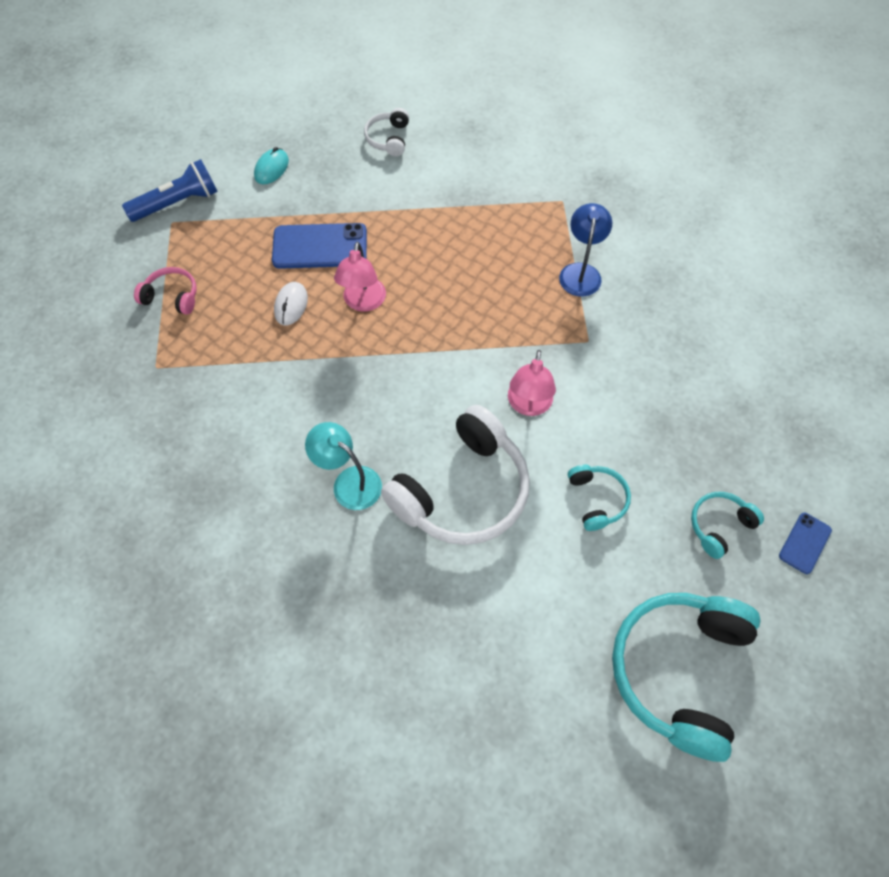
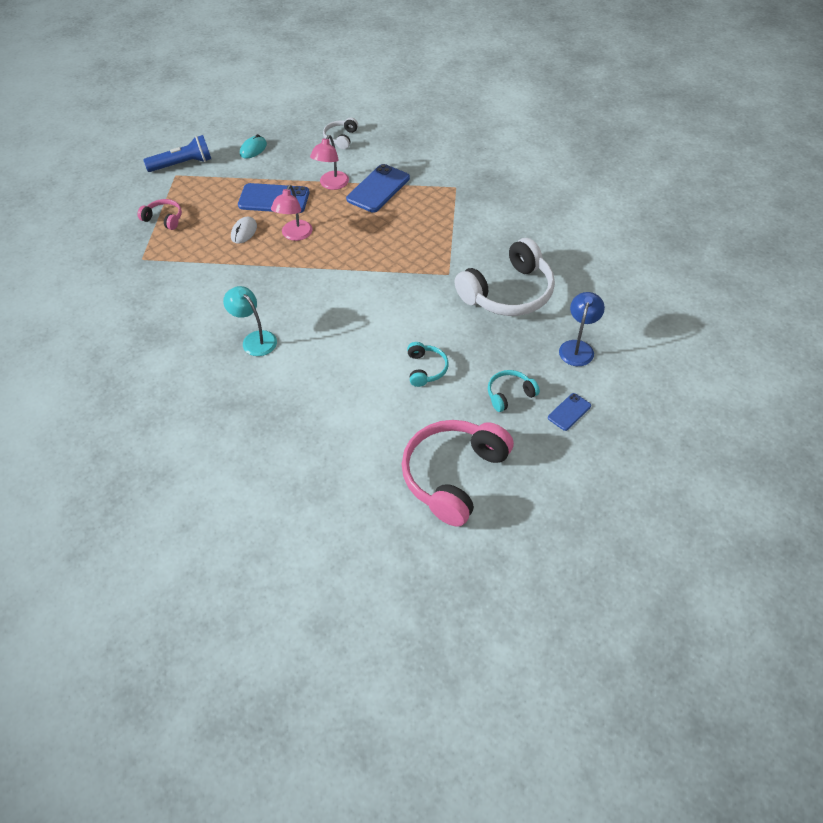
camera: 10 degrees right, 10 degrees down
white headphones [381,405,530,545] -> white headphones moved to [454,238,555,316]
pink lamp [508,350,556,416] -> pink lamp moved to [310,135,349,190]
blue lamp [559,203,612,297] -> blue lamp moved to [559,292,605,366]
turquoise headphones [612,593,760,762] -> pink headphones [402,420,514,527]
none -> blue phone [346,164,410,213]

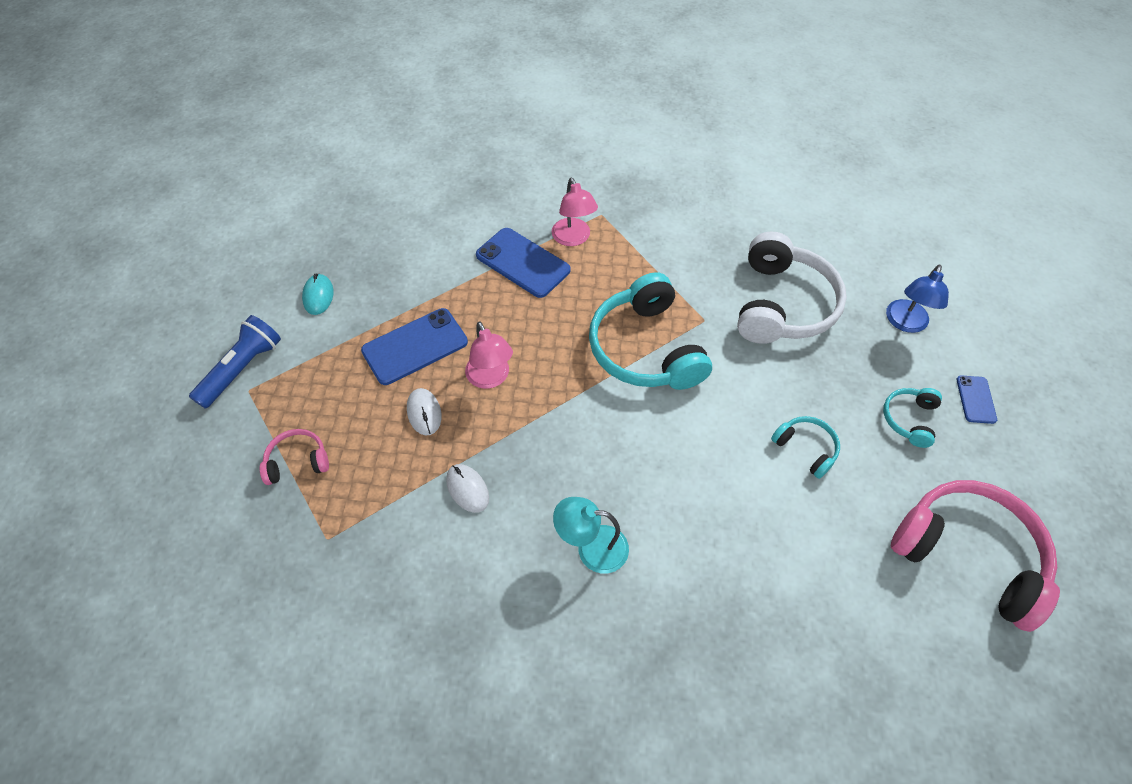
camera: 40 degrees left, 5 degrees up
pink lamp [310,135,349,190] -> pink lamp moved to [552,178,598,246]
white headphones [323,118,358,150] -> none
blue phone [346,164,410,213] -> blue phone turned 45 degrees counterclockwise [476,228,571,298]
pink headphones [402,420,514,527] -> pink headphones turned 135 degrees clockwise [891,480,1060,632]
blue lamp [559,292,605,366] -> blue lamp turned 135 degrees counterclockwise [886,265,949,333]
none -> white mouse [446,464,489,513]
none -> turquoise headphones [589,272,712,390]

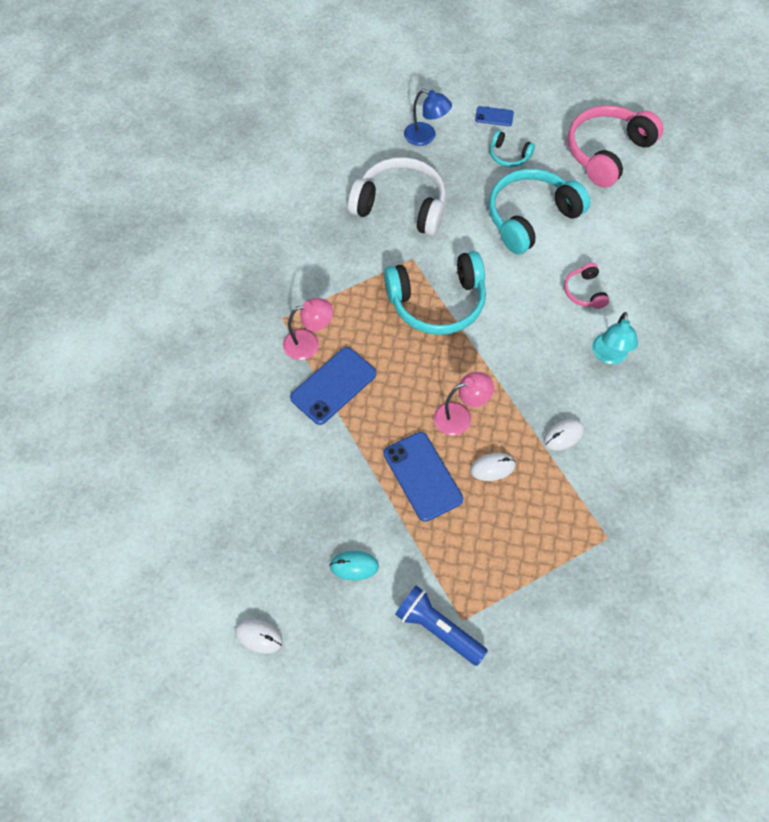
camera: 85 degrees left, 5 degrees up
pink headphones [260,429,329,485] -> pink headphones moved to [564,263,609,309]
turquoise headphones [771,416,840,479] -> turquoise headphones [489,169,591,254], size x2.10
none -> white mouse [235,618,283,654]

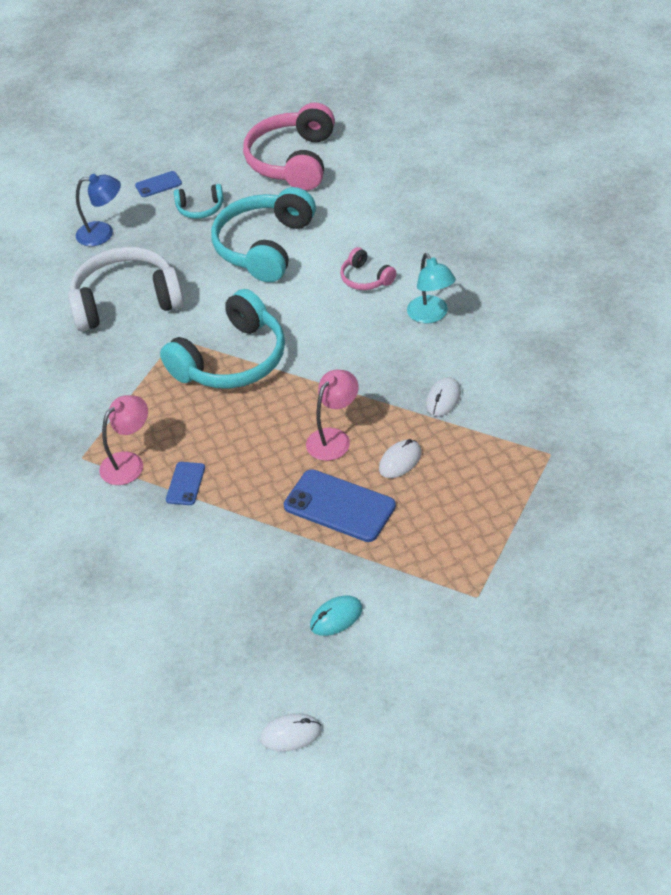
camera: 30 degrees left, 15 degrees down
blue phone [290,347,377,425] -> blue phone [166,462,205,505], size x0.53
blue flashlight [395,585,488,666] -> none

